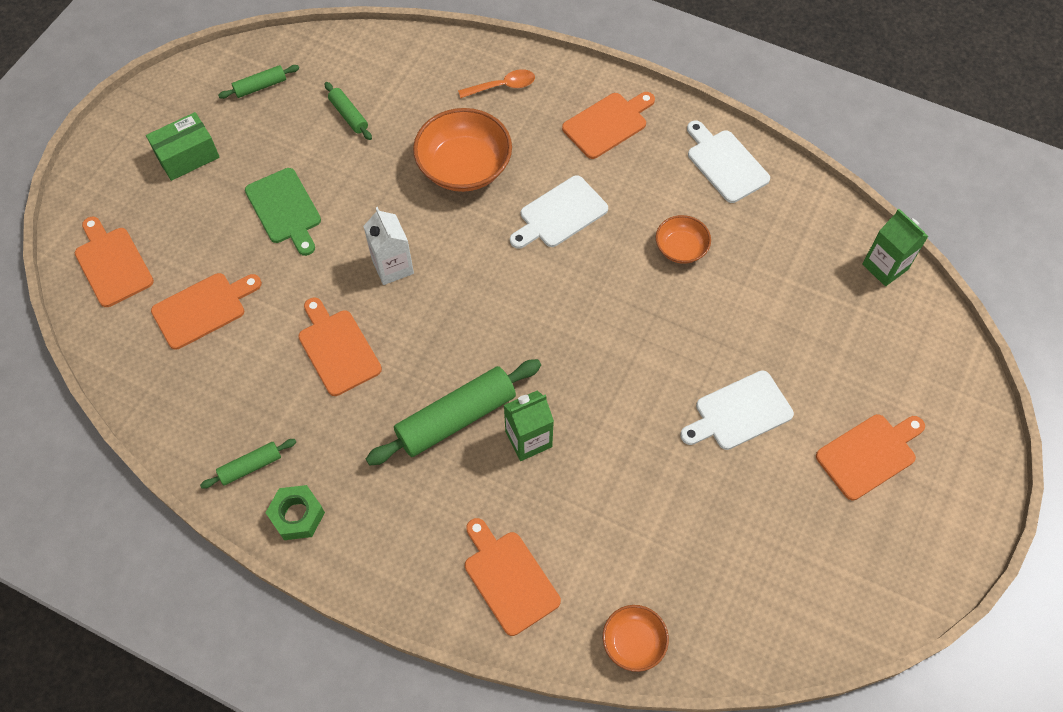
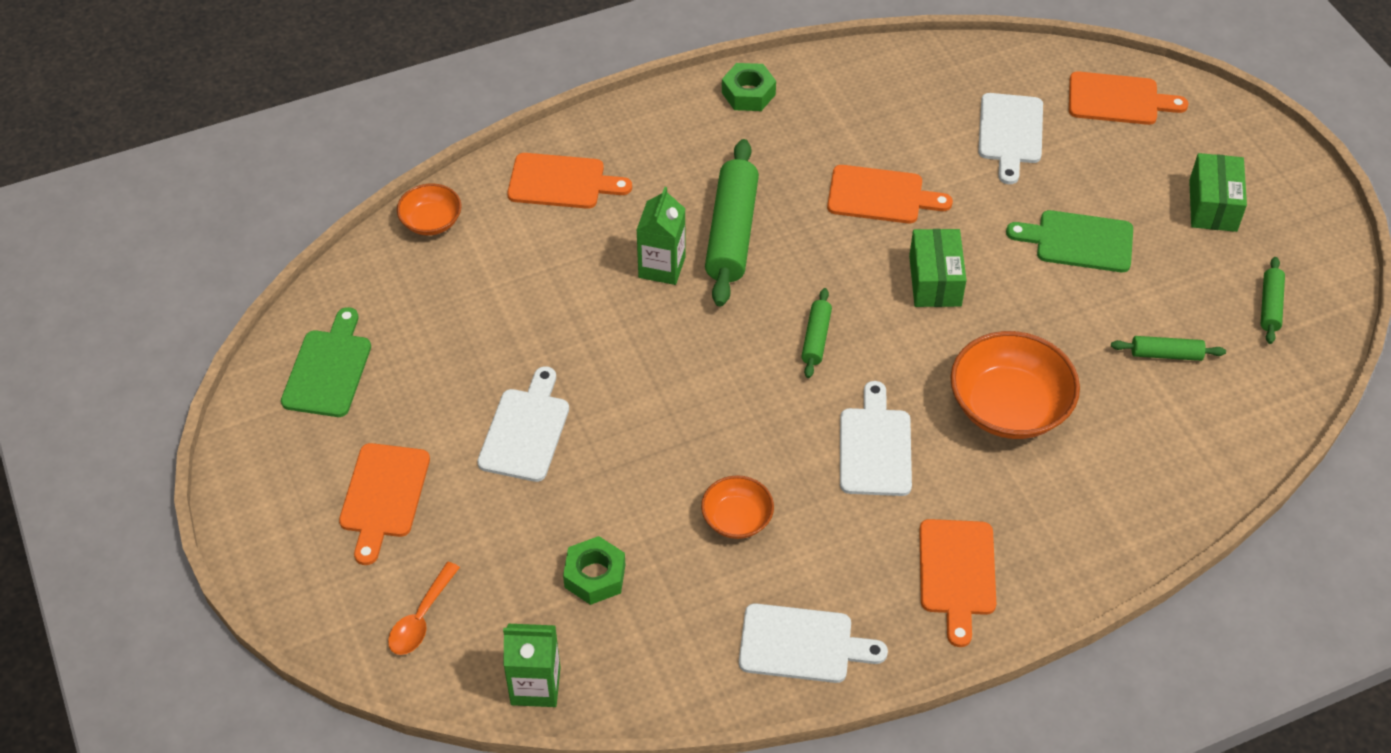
camera: 130 degrees right, 10 degrees down
orange cutting board [151,273,262,350] -> white cutting board [978,93,1043,184]
green rolling pin [200,439,296,489] -> green rolling pin moved to [801,288,832,378]
white carton [363,207,414,285] -> green box [909,229,967,307]
orange spoon [458,69,535,98] -> orange spoon moved to [388,562,460,655]
none -> green cutting board [281,307,371,417]
none -> green nut [563,536,625,605]

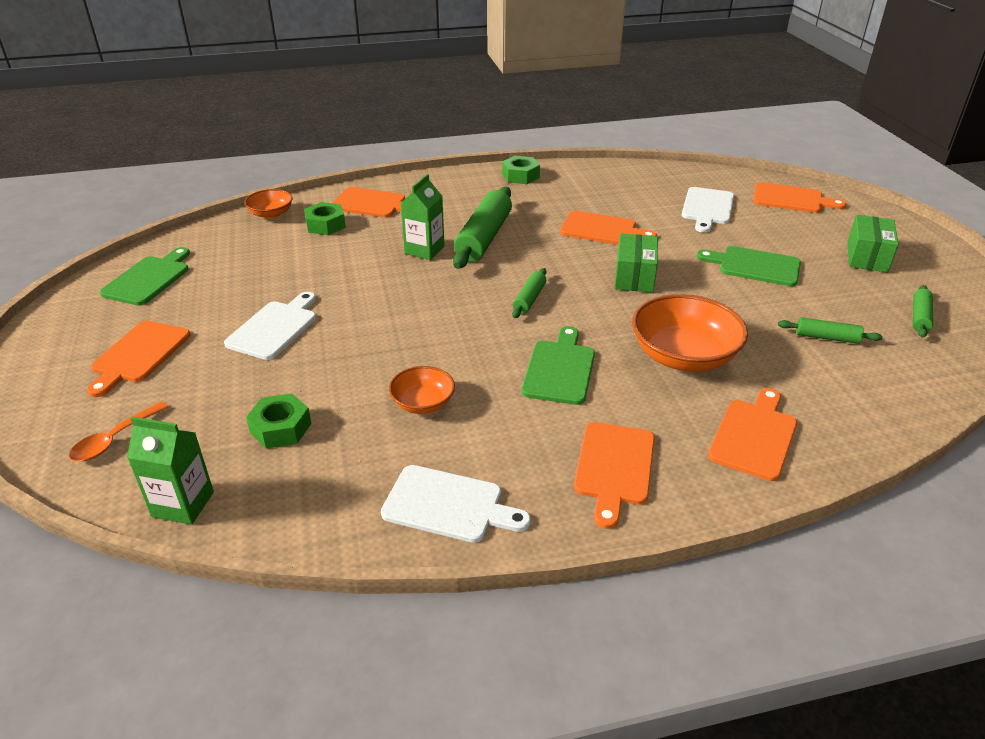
camera: 10 degrees right, 15 degrees down
white cutting board [840,381,912,496] -> green cutting board [522,326,595,405]
none -> green nut [304,202,346,235]
none -> orange cutting board [708,388,797,481]

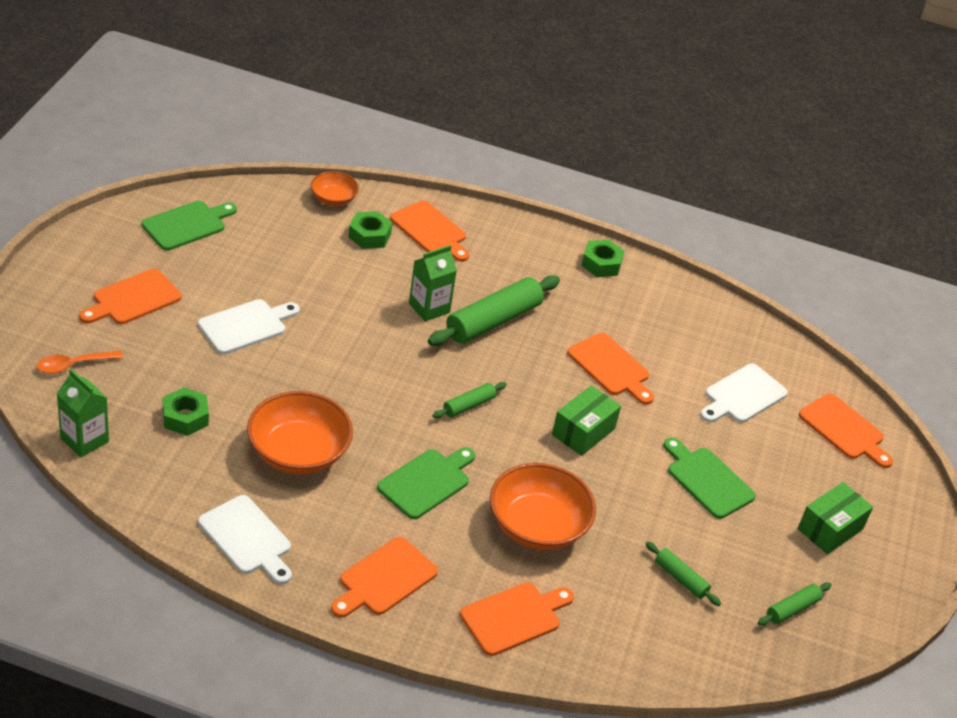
camera: 25 degrees right, 5 degrees up
orange bowl [389,366,455,414] -> orange bowl [247,391,353,474], size x1.83

